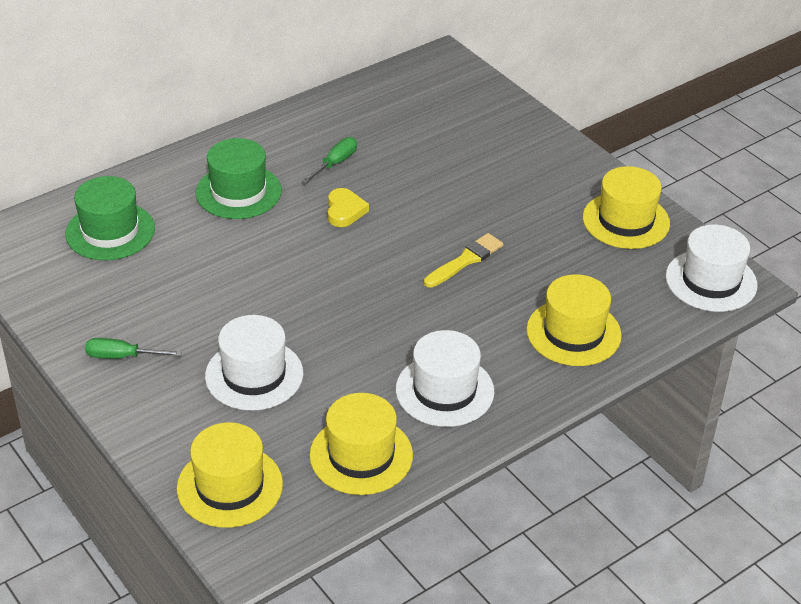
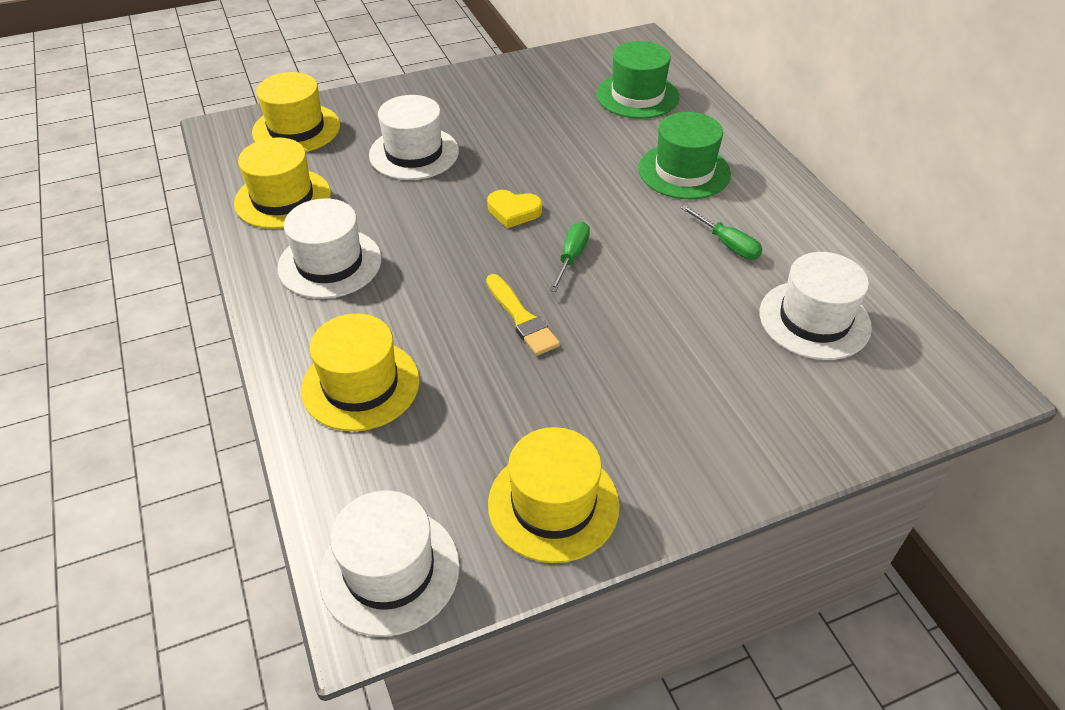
camera: 105 degrees right, 5 degrees up
green screwdriver [85,338,182,359] -> green screwdriver moved to [549,222,590,292]
yellow heart [328,188,369,227] -> yellow heart moved to [487,190,542,228]
none -> white hat [760,252,872,360]

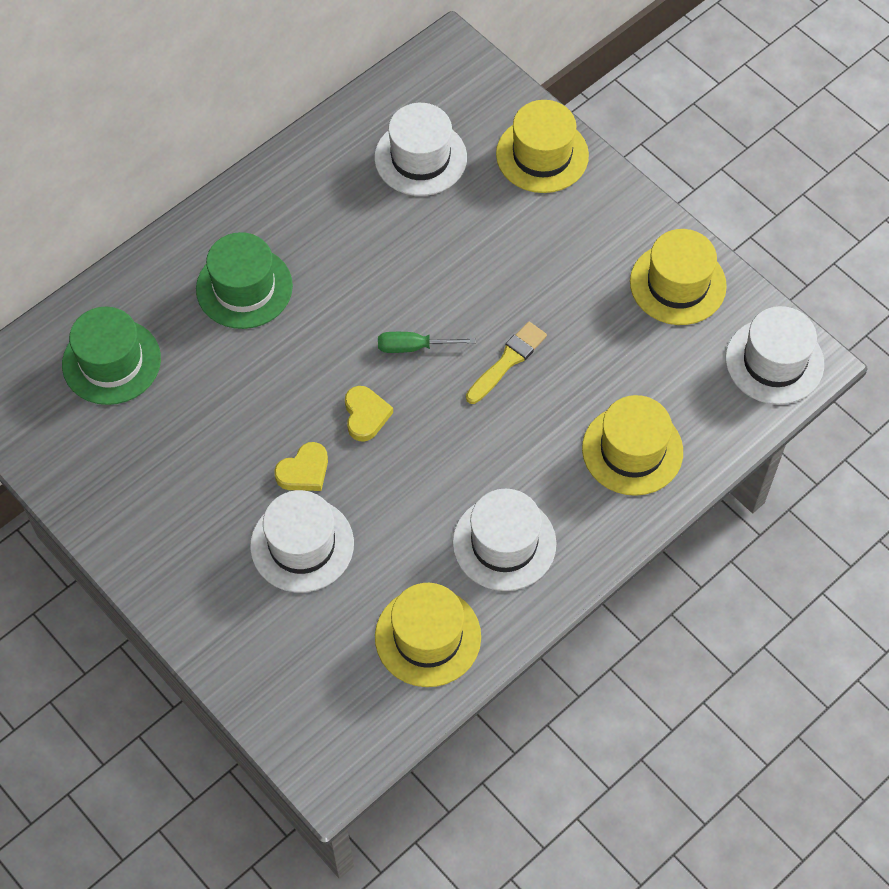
camera: 110 degrees left, 15 degrees up
yellow hat [252,72,340,152] -> yellow hat moved to [496,100,589,193]
green screwdriver [680,205,762,260] -> none
none -> yellow heart [274,442,328,491]

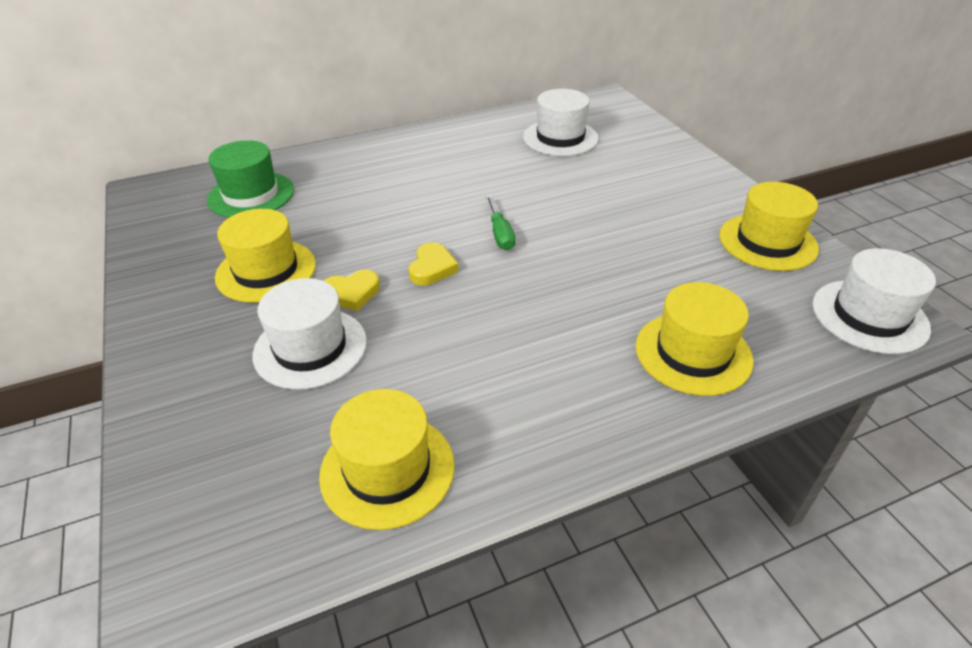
camera: 20 degrees right, 20 degrees down
green hat [196,232,293,329] -> none
green screwdriver [378,332,475,353] -> green screwdriver turned 120 degrees counterclockwise [486,195,515,250]
white hat [453,489,556,591] -> none
yellow brush [466,321,547,404] -> none
yellow hat [496,100,589,193] -> yellow hat moved to [215,209,316,303]

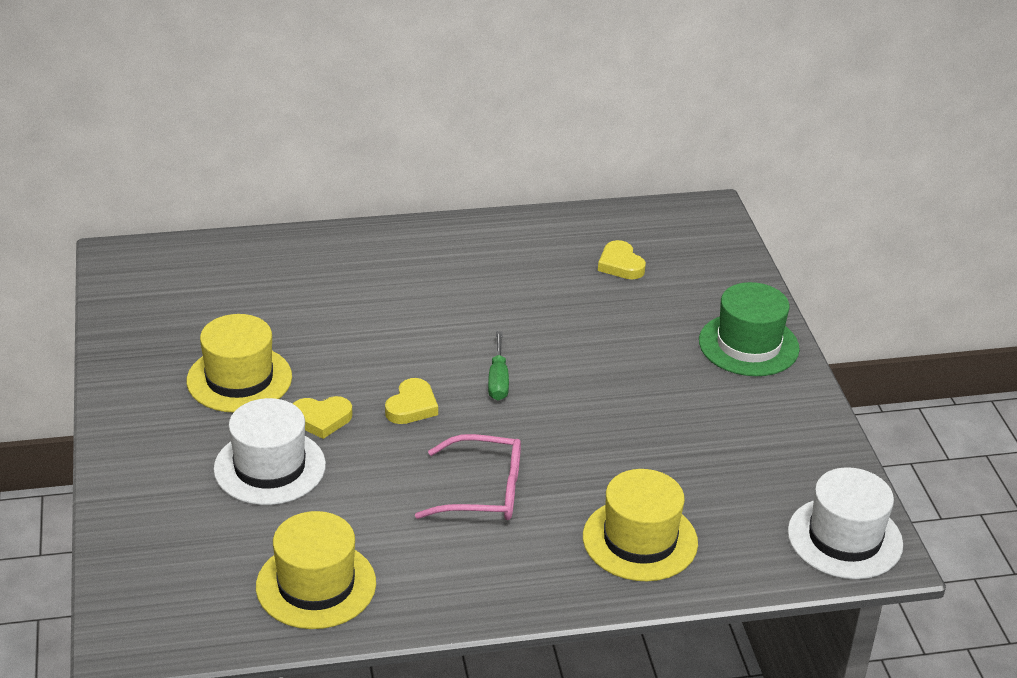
camera: 10 degrees right, 5 degrees down
green hat [207,140,294,218] -> green hat moved to [699,282,800,376]
white hat [523,89,599,156] -> yellow heart [598,240,646,279]
yellow hat [719,182,819,271] -> none
none -> pink glasses [415,434,521,520]

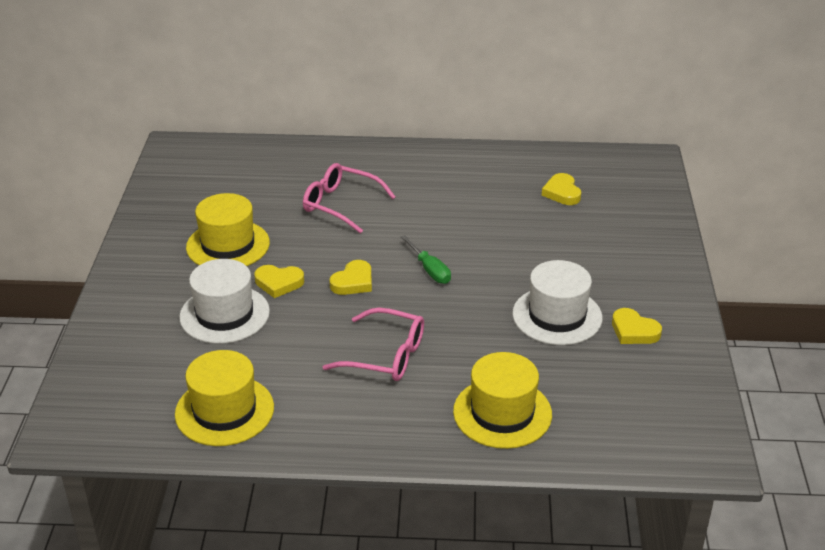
camera: 15 degrees right, 0 degrees up
green screwdriver [488,331,509,400] -> green screwdriver turned 45 degrees counterclockwise [401,235,451,284]
green hat [699,282,800,376] -> none
white hat [788,467,903,579] -> white hat moved to [512,260,603,345]
none -> pink glasses [303,163,396,234]
none -> yellow heart [612,308,662,344]

